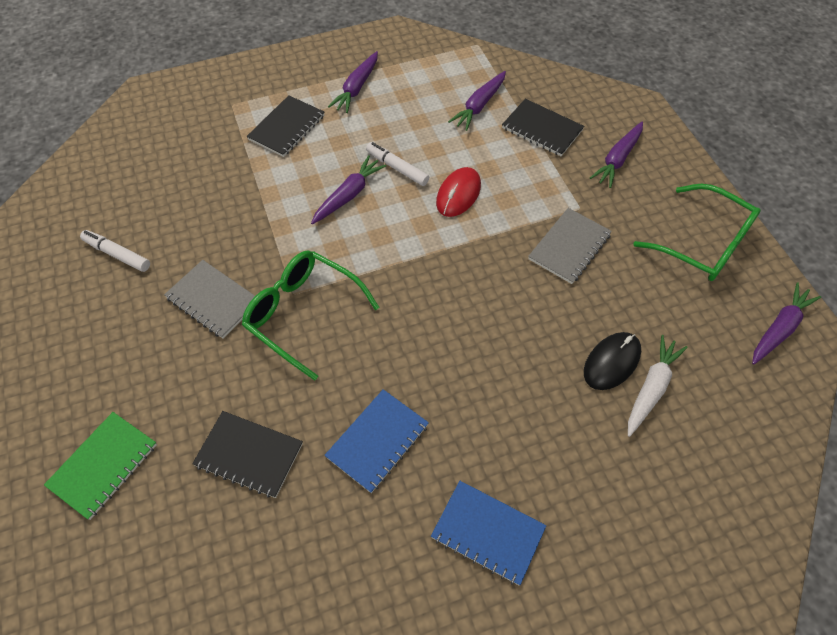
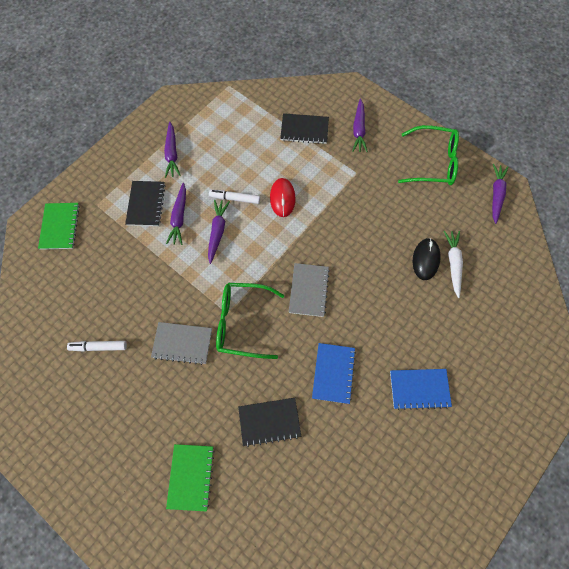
camera: 30 degrees left, 10 degrees up
purple carrot [448,71,506,131] -> purple carrot moved to [166,183,186,245]
grey notebook [528,208,612,284] -> grey notebook moved to [289,263,330,317]
none -> green notebook [38,203,80,250]

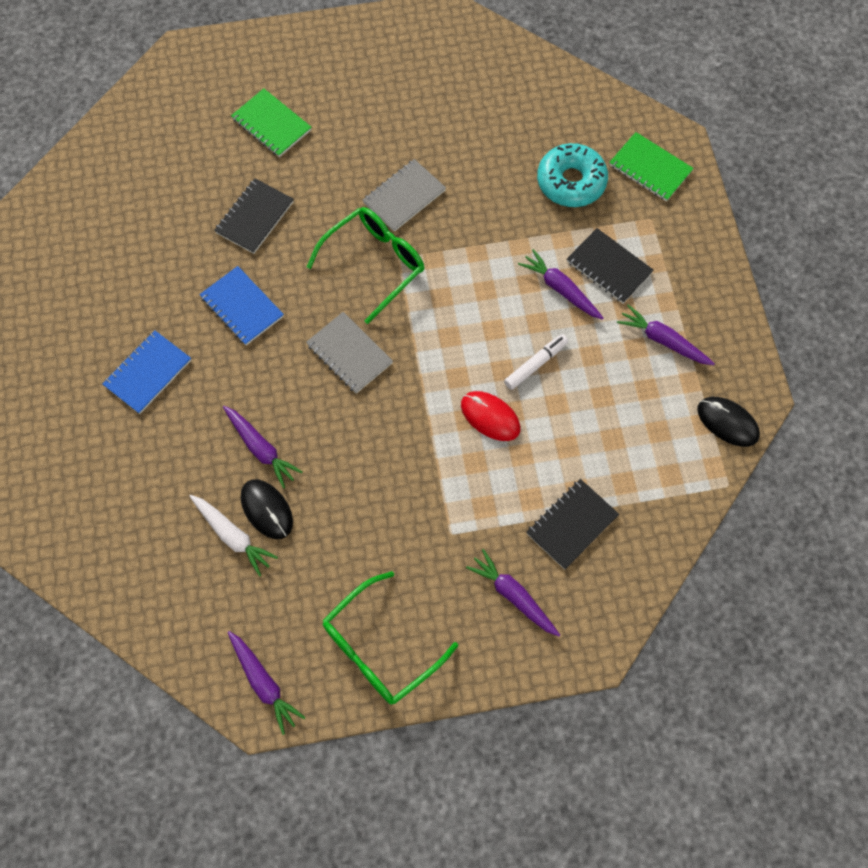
camera: 130 degrees right, 0 degrees up
white marker [67,341,127,352] -> none
purple carrot [208,200,230,264] -> purple carrot moved to [223,406,302,489]
none -> turquoise donut [537,143,608,207]
none -> black mouse [697,397,760,447]

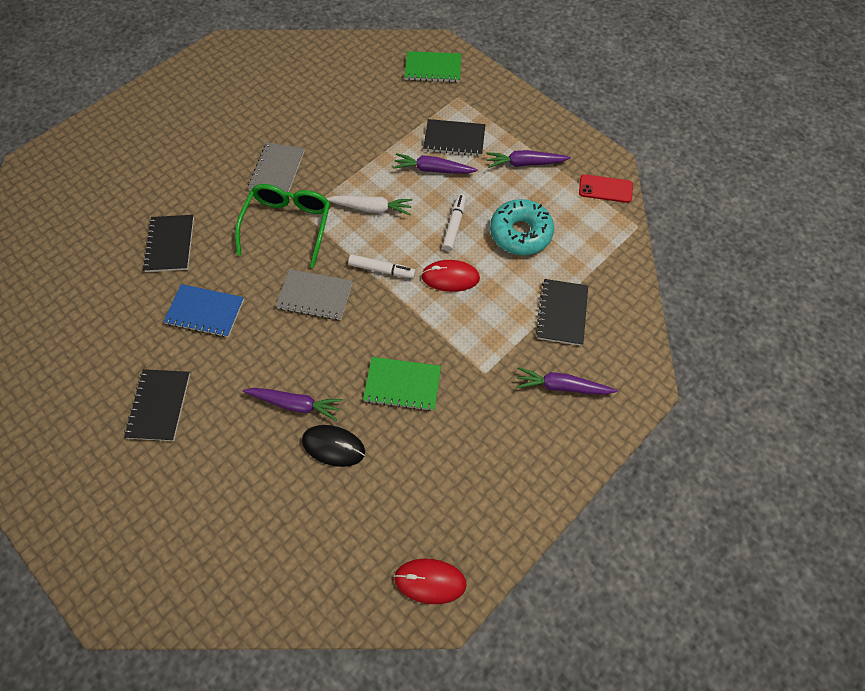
camera: 35 degrees left, 5 degrees down
blue notebook [102,330,191,414] -> black notebook [124,369,190,441]
white carrot [189,495,278,577] -> white carrot moved to [326,195,413,215]
purple carrot [227,631,306,735] -> red mouse [394,559,467,604]
green notebook [231,88,312,157] -> green notebook moved to [363,357,441,411]
green glasses [322,571,458,705] -> none
turquoise donut [537,143,608,207] -> turquoise donut moved to [490,199,554,255]
black mouse [697,397,760,447] -> red phone [579,174,633,203]
none -> white marker [348,254,416,279]

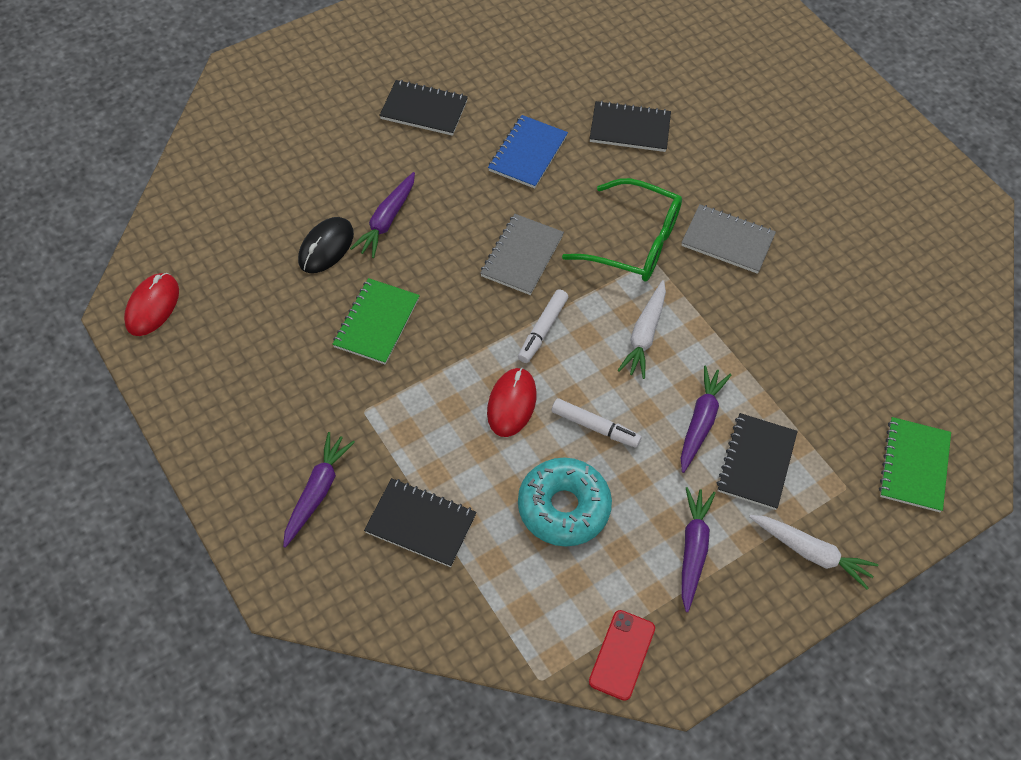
camera: 100 degrees right, 5 degrees down
none -> white carrot [749,515,878,590]

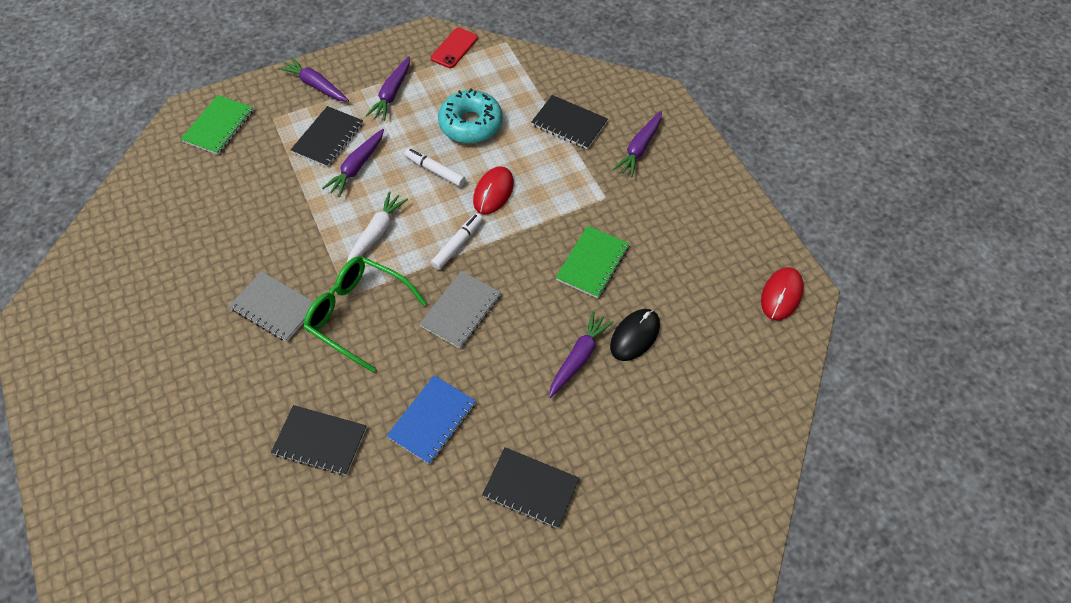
camera: 170 degrees left, 0 degrees up
white carrot [749,515,878,590] -> purple carrot [278,57,349,102]

